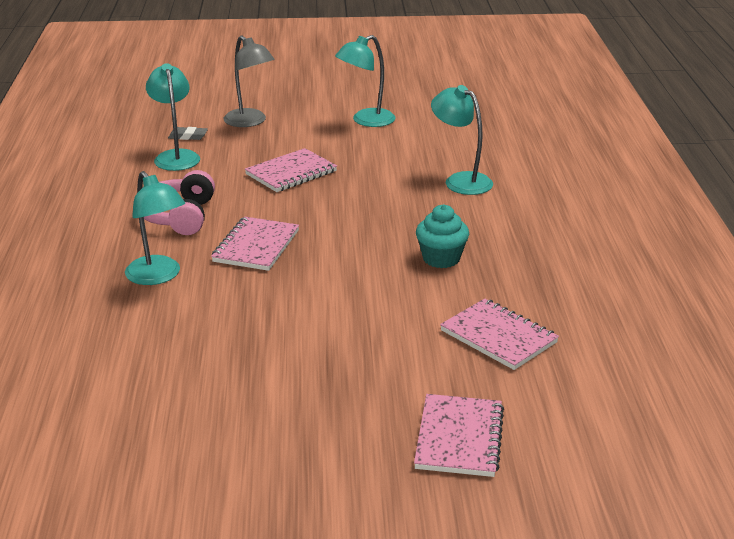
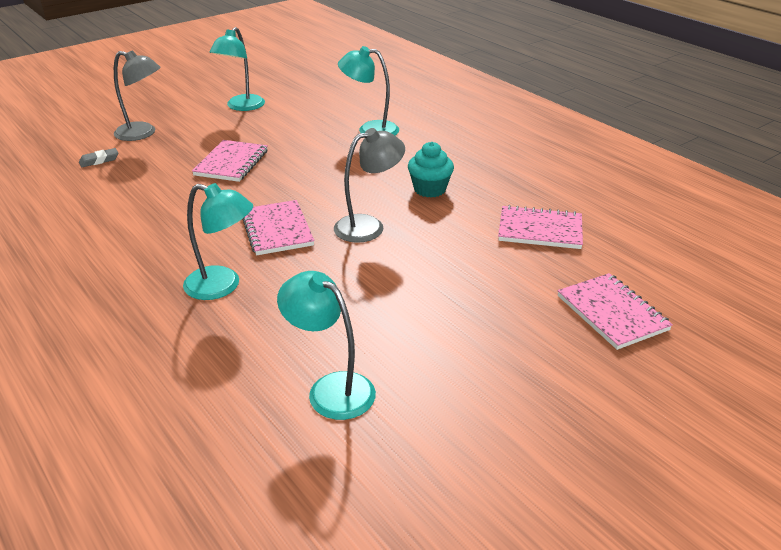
camera: 35 degrees left, 5 degrees up
pink headphones [144,170,215,235] -> none
turquoise lamp [146,63,200,171] -> turquoise lamp moved to [277,271,376,420]
none -> grey lamp [334,128,405,243]

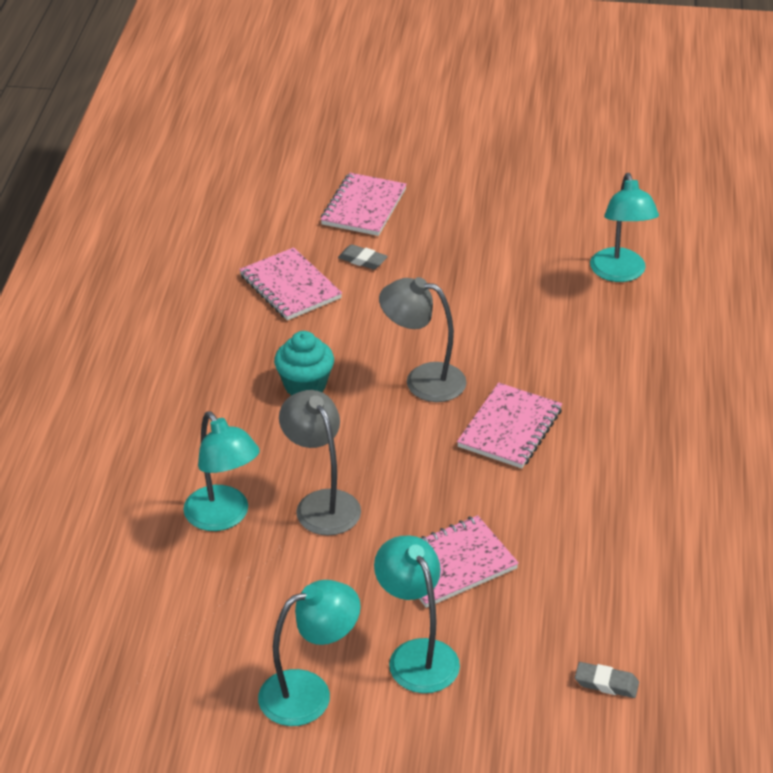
camera: 135 degrees left, 5 degrees up
grey lamp [114,50,161,141] -> grey lamp moved to [279,390,361,535]
turquoise lamp [183,183,253,300] -> turquoise lamp moved to [374,536,460,693]
none -> grey eraser [338,244,388,270]

